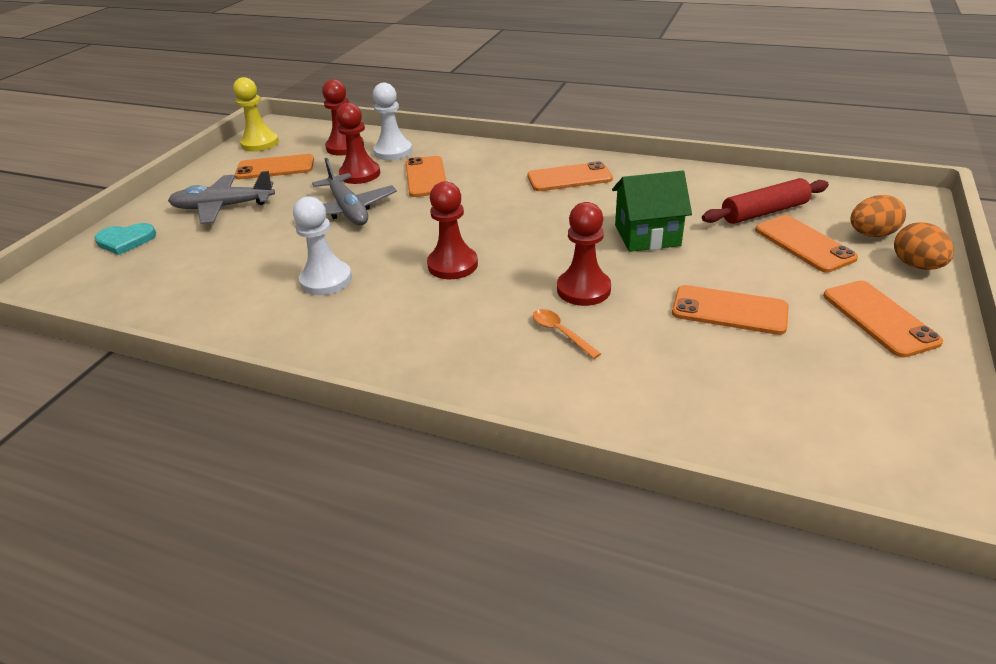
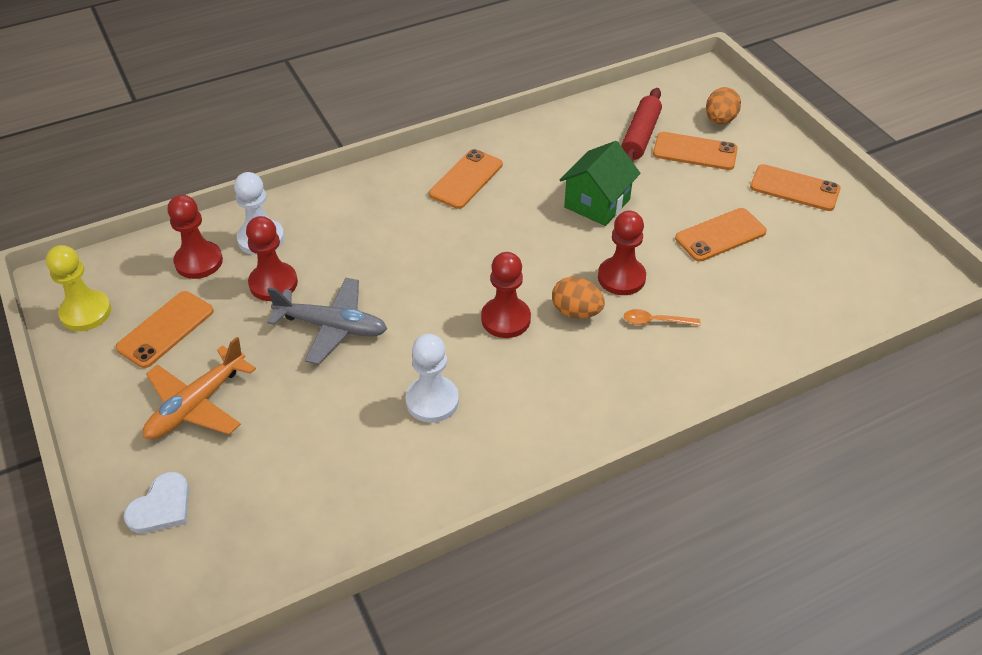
camera: 50 degrees left, 10 degrees up
turquoise heart [94,223,156,255] -> white heart [124,472,189,533]
grey plane [168,171,275,224] -> orange plane [143,337,256,439]
orange phone [405,156,446,197] -> none
orange egg [894,222,954,270] -> orange egg moved to [552,277,605,319]

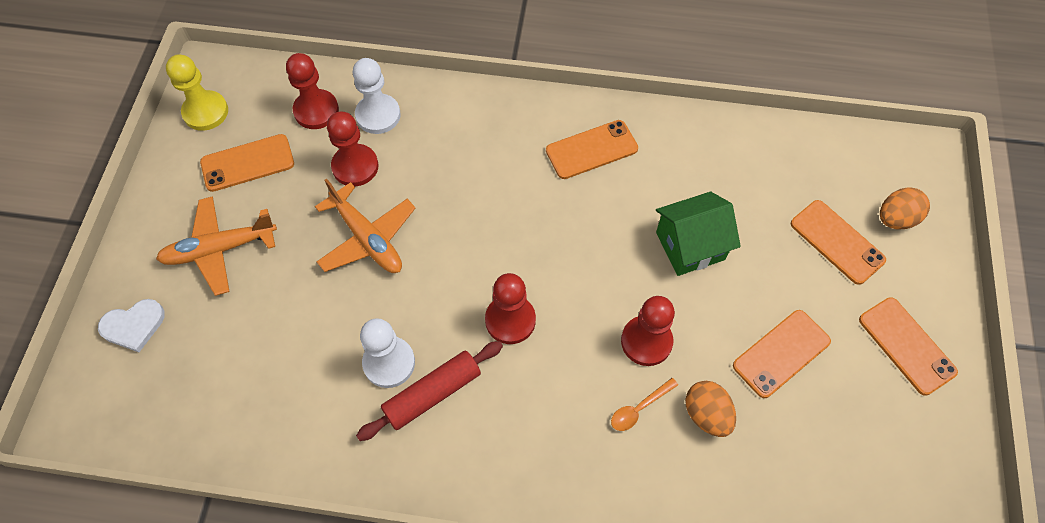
camera: 35 degrees right, 15 degrees up
grey plane [267,278,387,364] -> orange plane [315,179,416,273]
orange egg [552,277,605,319] -> orange egg moved to [685,381,736,437]
red rolling pin [621,88,662,162] -> red rolling pin moved to [356,341,503,441]
orange spoon [624,309,700,326] -> orange spoon turned 75 degrees counterclockwise [611,378,678,431]
orange phone [675,208,767,262] -> orange phone turned 45 degrees counterclockwise [733,310,831,398]

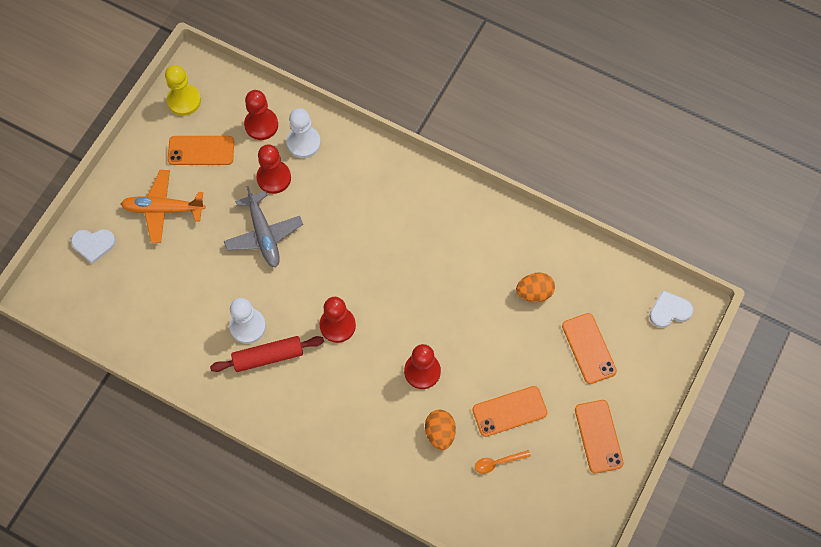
camera: 20 degrees right, 5 degrees up
orange plane [315,179,416,273] -> grey plane [224,186,303,267]
orange phone [546,120,638,179] -> none
orange spoon [611,378,678,431] -> orange spoon moved to [475,450,531,474]
green house [656,192,741,276] -> none
orange egg [880,187,930,230] -> orange egg moved to [516,272,555,302]
none -> white heart [649,290,693,328]

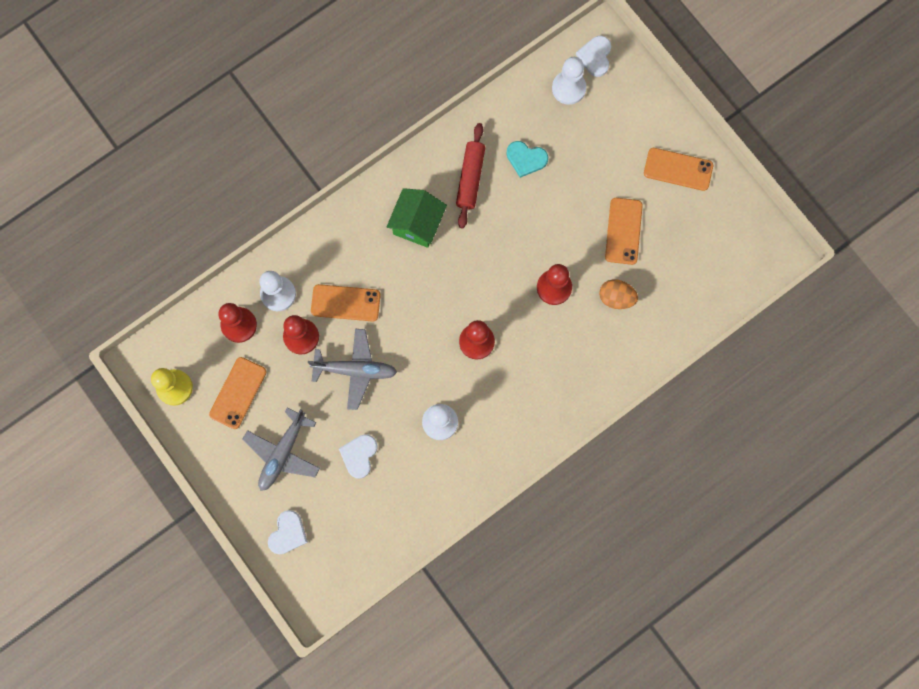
camera: 65 degrees left, 10 degrees up
orange plane [121,170,205,243] -> grey plane [242,408,320,491]
red rolling pin [210,336,324,372] -> red rolling pin moved to [456,123,485,228]
orange spoon [475,450,531,474] -> none
orange egg [516,272,555,302] -> turquoise heart [506,141,548,178]
orange phone [562,313,617,384] -> orange phone moved to [311,284,381,322]
none -> white heart [339,434,378,479]
none -> green house [387,188,447,248]
none -> white pawn [552,57,586,105]

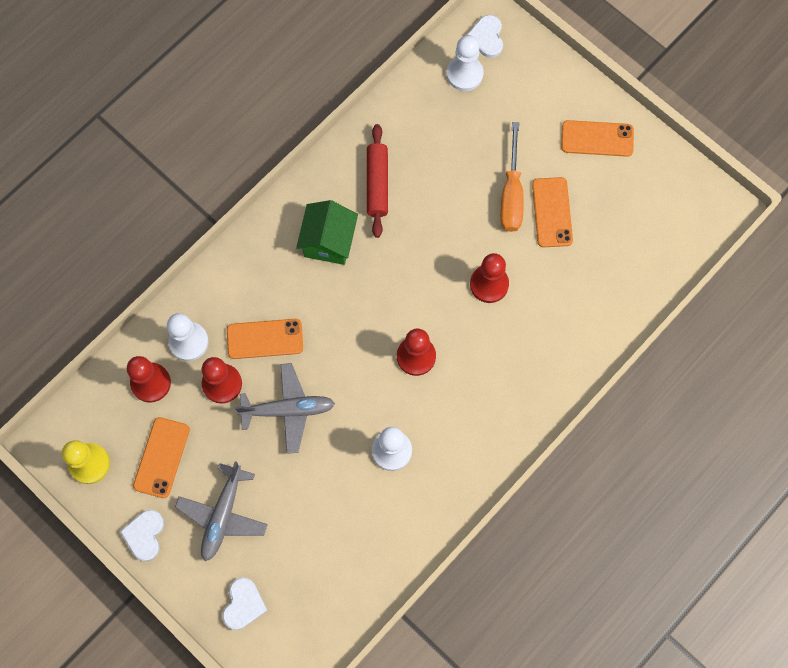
camera: 10 degrees left, 5 degrees down
white heart [339,434,378,479] -> white heart moved to [120,510,164,561]
turquoise heart [506,141,548,178] -> none
orange egg [599,279,638,309] -> none
none -> orange screwdriver [500,122,524,232]

